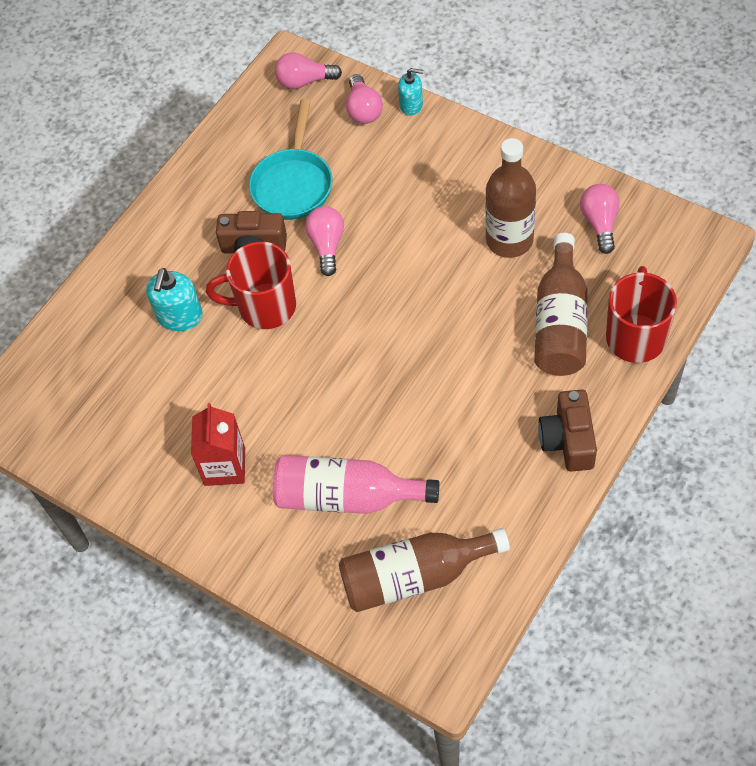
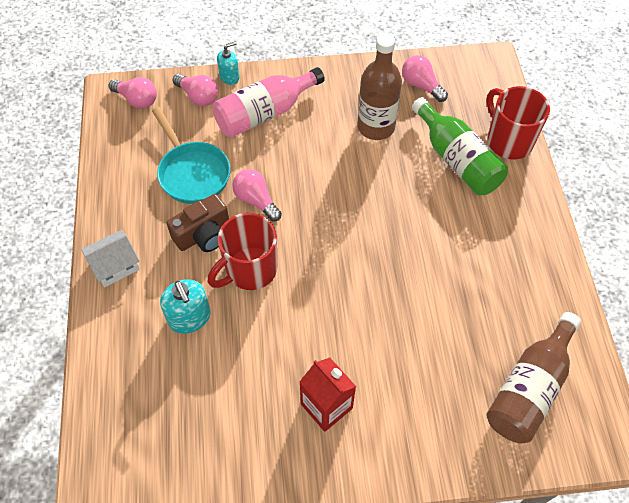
camera: 45 degrees left, 0 degrees up
pink bottle [273,455,439,514] -> pink bottle moved to [212,67,325,138]
pink light bulb [275,53,342,89] -> pink light bulb turned 105 degrees counterclockwise [109,77,157,109]
brown bottle [534,233,588,376] -> green bottle [412,97,508,195]
brown camera [538,389,597,472] -> none
none -> white house [81,230,140,287]

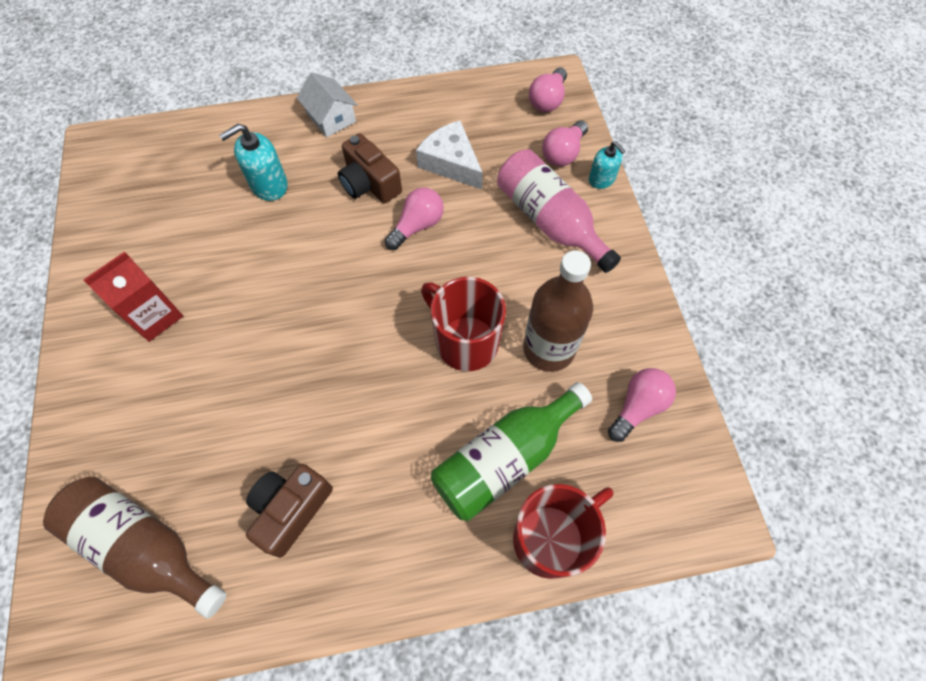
camera: 85 degrees right, 5 degrees up
turquoise pan [152,107,231,204] -> white cheese [416,121,483,189]
red mug [208,213,277,290] -> red mug moved to [421,277,506,371]
none -> brown camera [246,464,333,558]

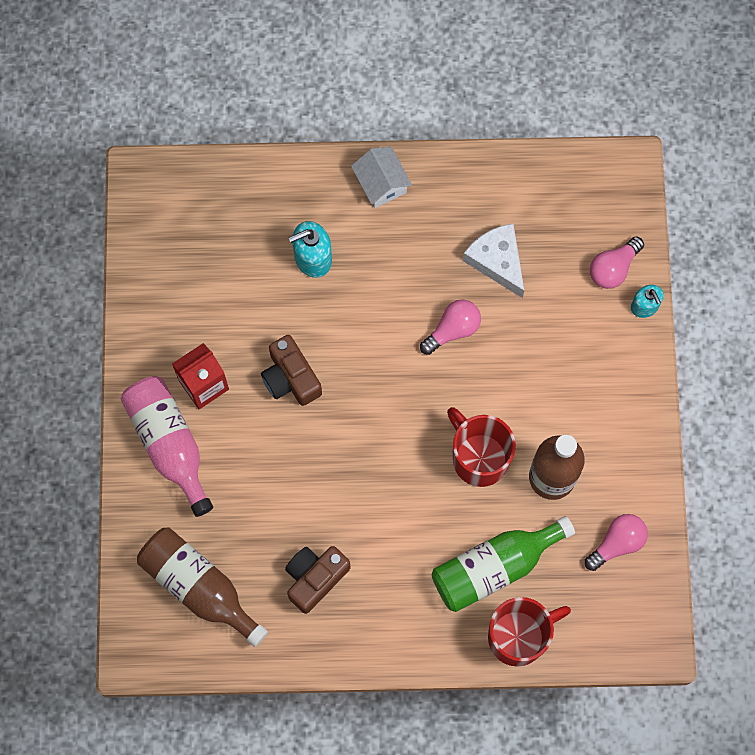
camera: 10 degrees right, 10 degrees up
brown camera [338,133,402,203] -> brown camera moved to [261,335,322,406]
pink bottle [497,149,621,273] -> pink bottle moved to [120,376,213,517]
pink light bulb [529,67,567,112] -> none

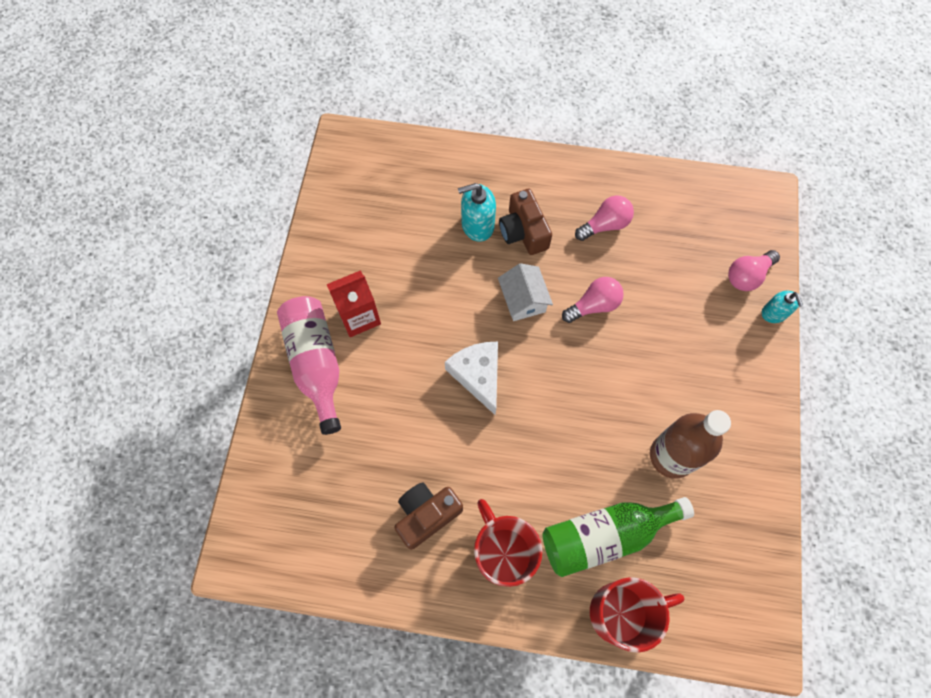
camera: 10 degrees right, 5 degrees down
brown bottle [137,527,268,647] -> none
brown camera [261,335,322,406] -> brown camera moved to [499,189,552,255]
white house [351,147,412,208] -> white house moved to [498,263,553,321]
red mug [447,407,516,487] -> red mug moved to [474,499,542,587]
white cheese [463,223,524,298] -> white cheese moved to [445,342,498,415]
pink light bulb [585,514,648,571] -> pink light bulb moved to [575,195,634,241]

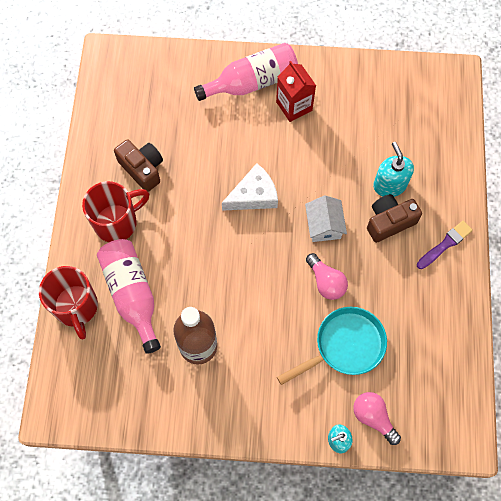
camera: 85 degrees right, 0 degrees up
white house [498,263,553,321] -> white house turned 75 degrees counterclockwise [305,195,347,242]
green bottle [542,497,694,577] -> pink bottle [97,239,161,354]
pink light bulb [575,195,634,241] -> none
none -> turquoise pan [277,307,387,385]
none -> purple brush [417,221,473,269]

